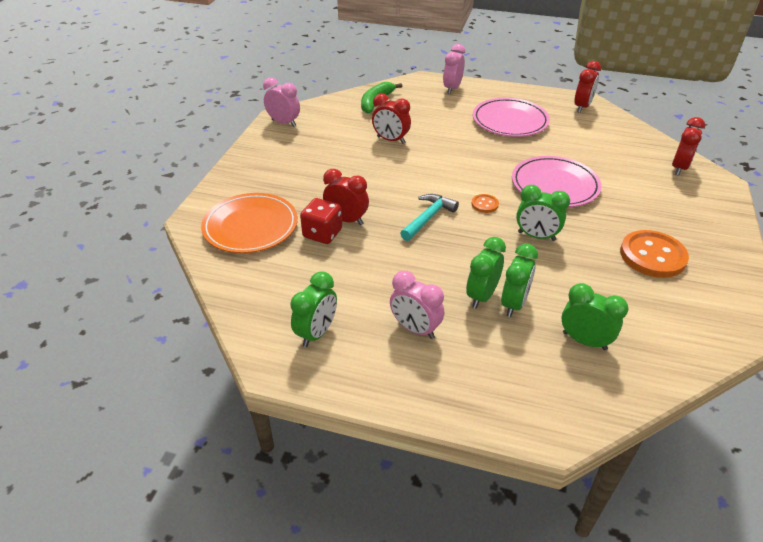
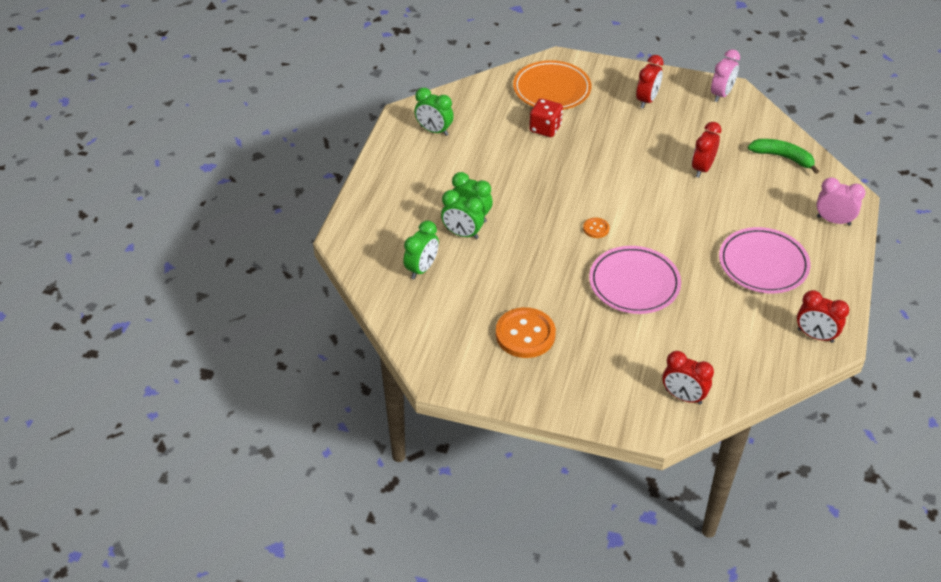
camera: 90 degrees right, 5 degrees up
red clock [323,169,369,225] -> red clock moved to [636,55,664,108]
pink clock [390,271,444,339] -> none
turquoise hammer [400,194,459,241] -> none
green clock [516,185,570,241] -> none

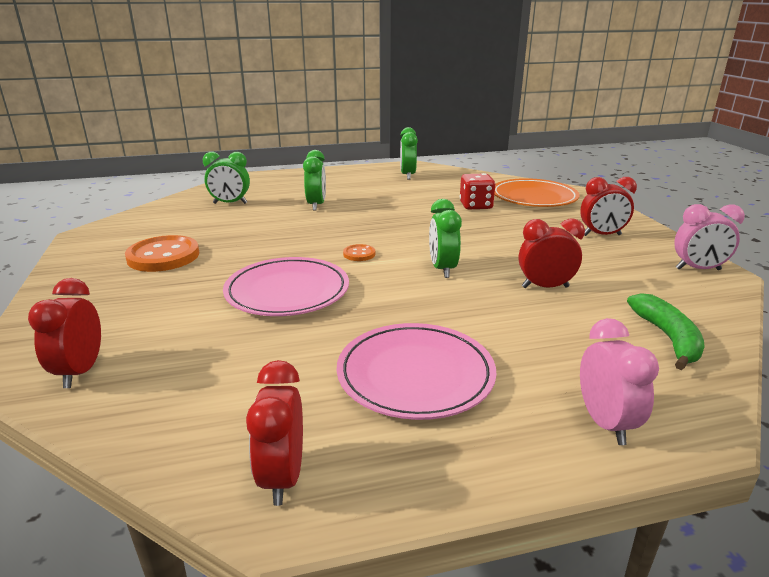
camera: 60 degrees right, 20 degrees down
green clock [441,190,484,239] -> green clock moved to [429,199,462,278]

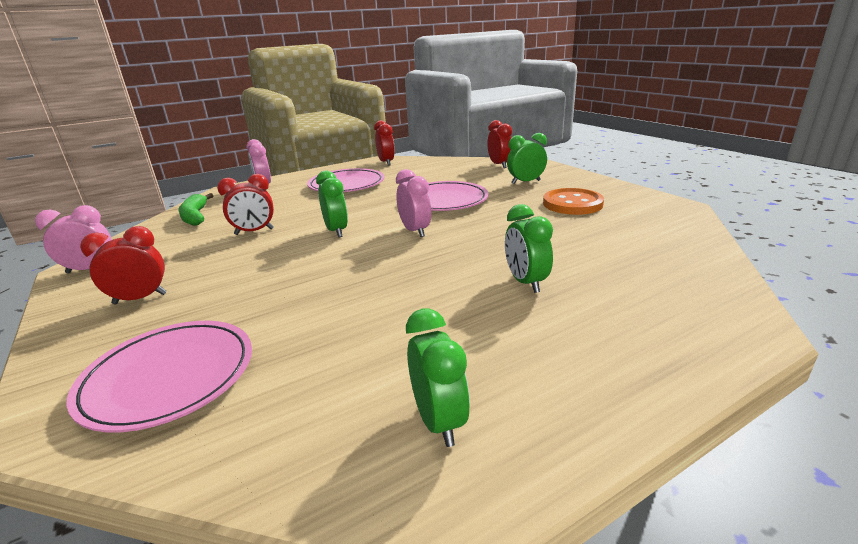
camera: 165 degrees right, 0 degrees up
green clock [203,152,250,204] -> green clock moved to [507,133,547,184]
orange button [343,244,375,261] -> pink clock [396,169,431,237]
red dice [460,173,495,209] -> none
orange plate [494,178,580,207] -> pink plate [67,321,252,432]

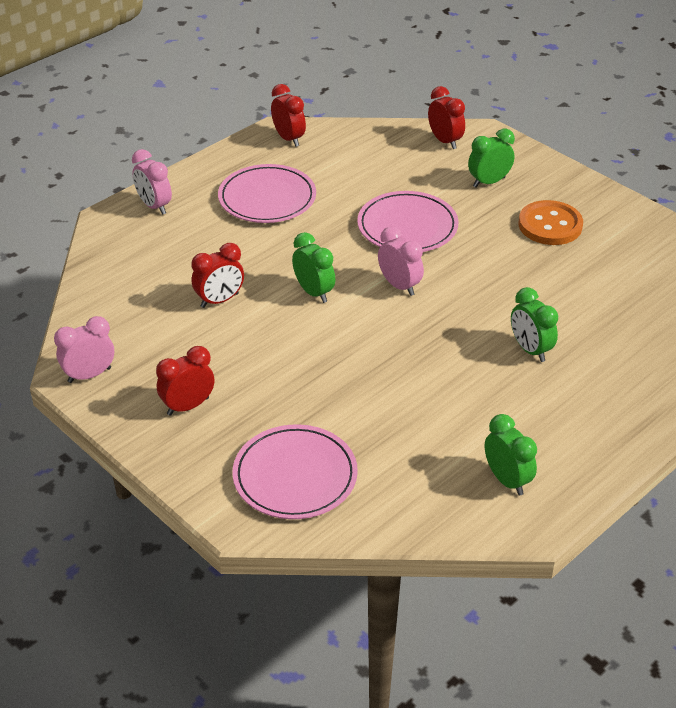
camera: 15 degrees left, 15 degrees up
green banana [179,193,214,226] -> none

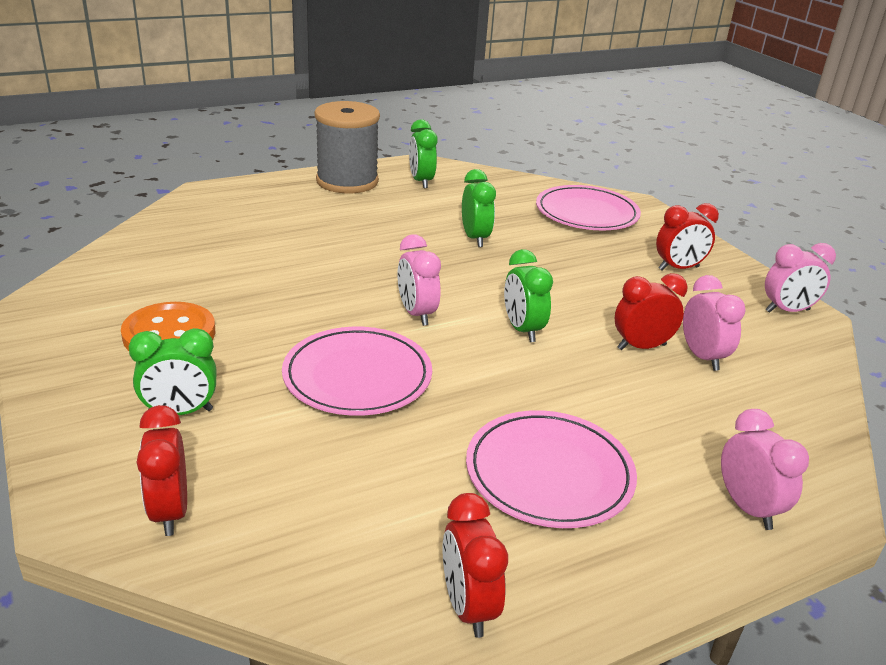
camera: 165 degrees left, 10 degrees down
green clock [511,287,558,362] -> green clock moved to [462,169,496,247]
none -> grey spool [315,101,380,194]
none -> pink clock [683,275,746,371]

